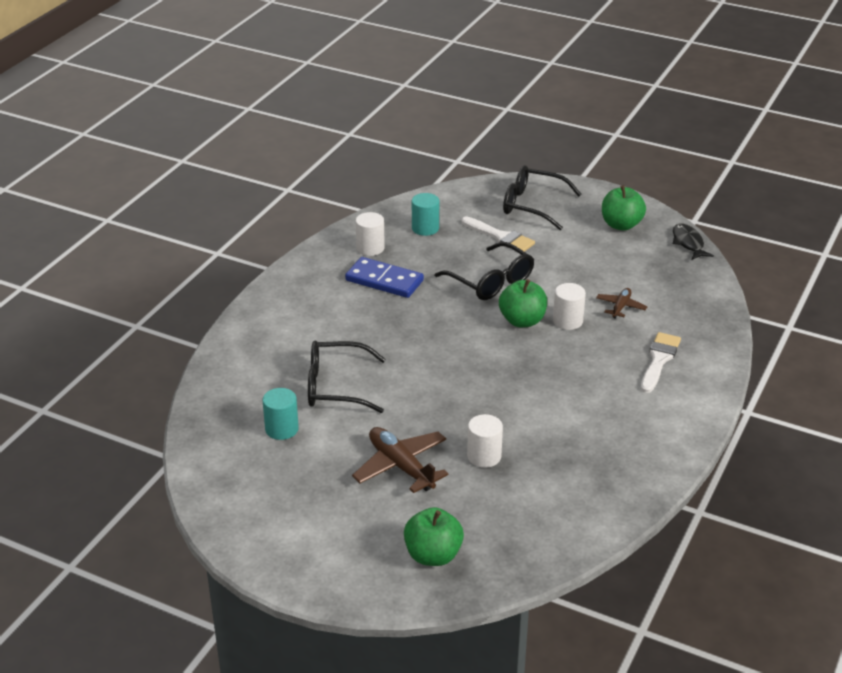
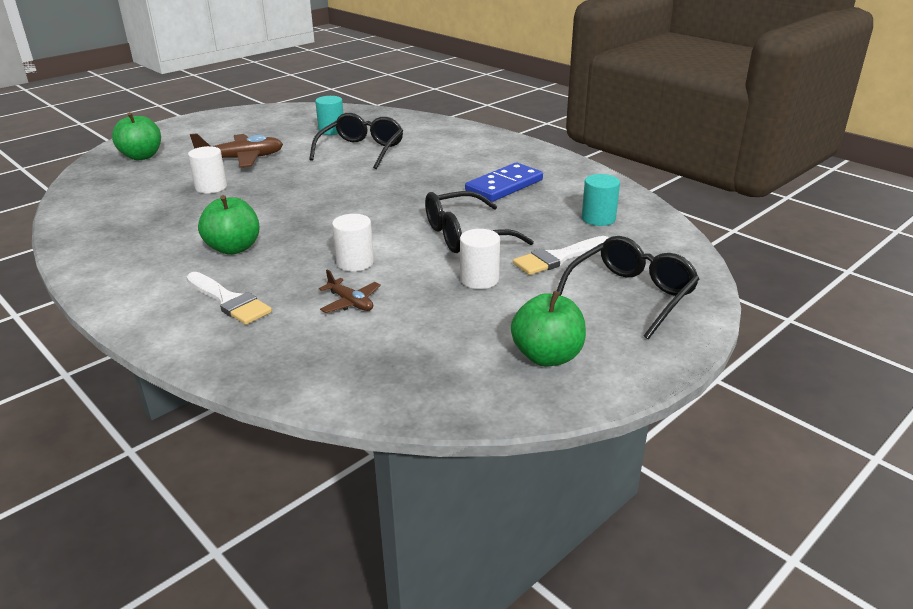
camera: 110 degrees right, 5 degrees down
white cylinder [356,212,385,256] -> white cylinder moved to [460,229,500,289]
green apple [499,279,547,327] -> green apple moved to [198,195,260,255]
black fish [673,224,714,260] -> none

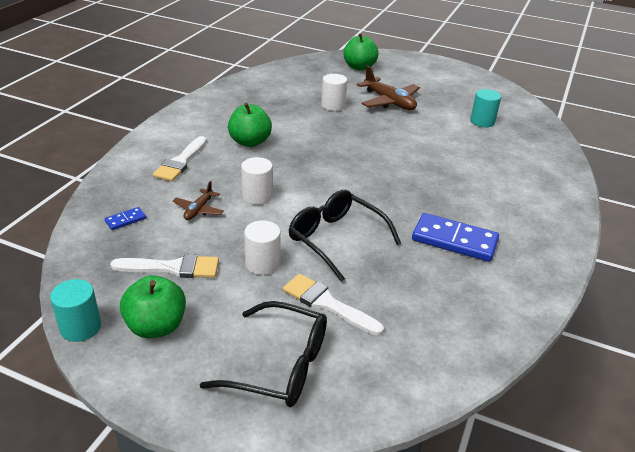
camera: 65 degrees right, 5 degrees up
black glasses [309,113,403,169] -> none
turquoise cylinder [582,174,620,226] -> turquoise cylinder moved to [50,279,101,342]
none -> blue domino [105,207,146,230]
none -> white brush [110,254,219,278]

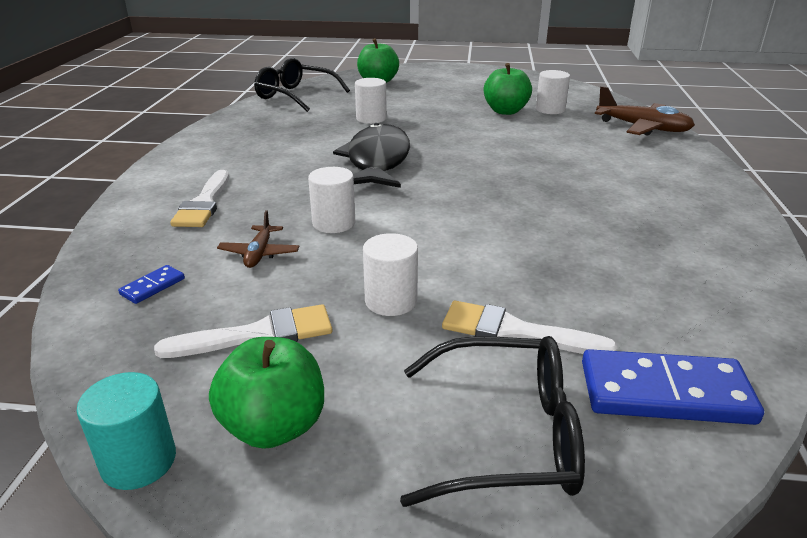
camera: 15 degrees left, 5 degrees down
green apple [228,103,272,147] -> green apple moved to [484,63,532,115]
black glasses [288,190,401,282] -> black glasses moved to [254,58,350,112]
brown plane [357,65,420,110] -> brown plane moved to [595,86,695,135]
blue domino [412,213,499,262] -> blue domino moved to [582,349,764,425]
turquoise cylinder [470,89,501,127] -> white cylinder [536,70,570,114]
none -> black fish [333,123,410,188]

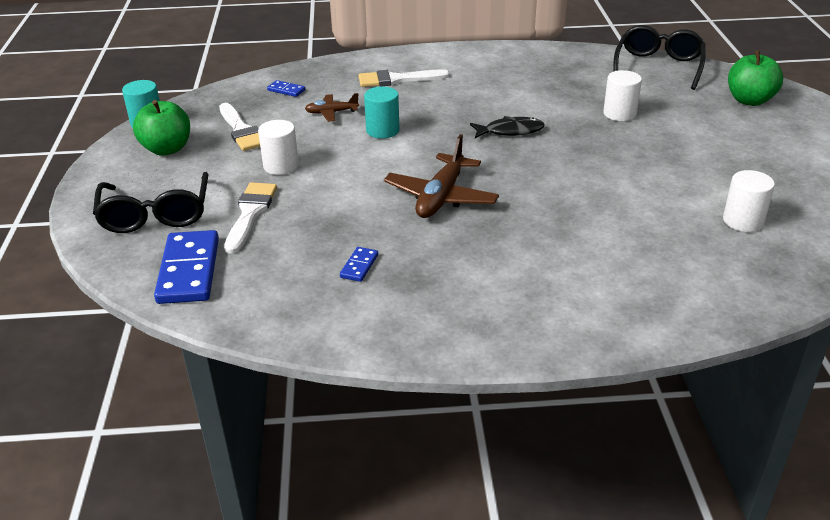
camera: 80 degrees right, 5 degrees up
white cylinder [308,167,355,233] -> turquoise cylinder [364,87,400,139]
black fish [333,123,410,188] -> black fish [470,116,545,138], size x0.54
green apple [484,63,532,115] -> none
brown plane [595,86,695,135] -> brown plane moved to [384,134,499,218]
none -> blue domino [340,247,378,282]

